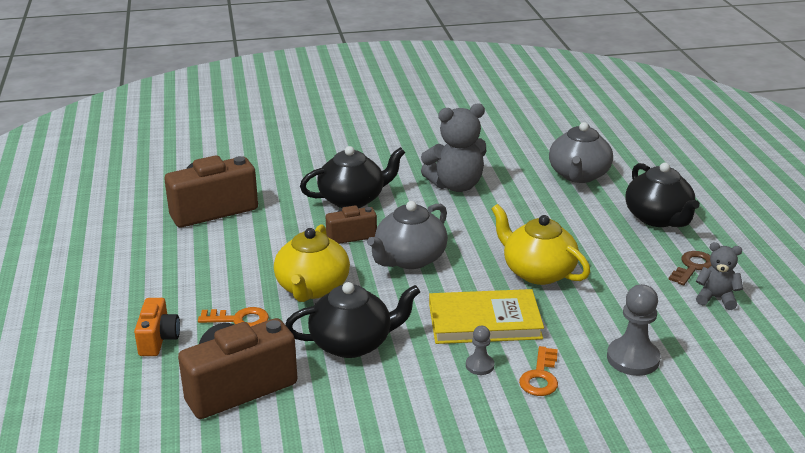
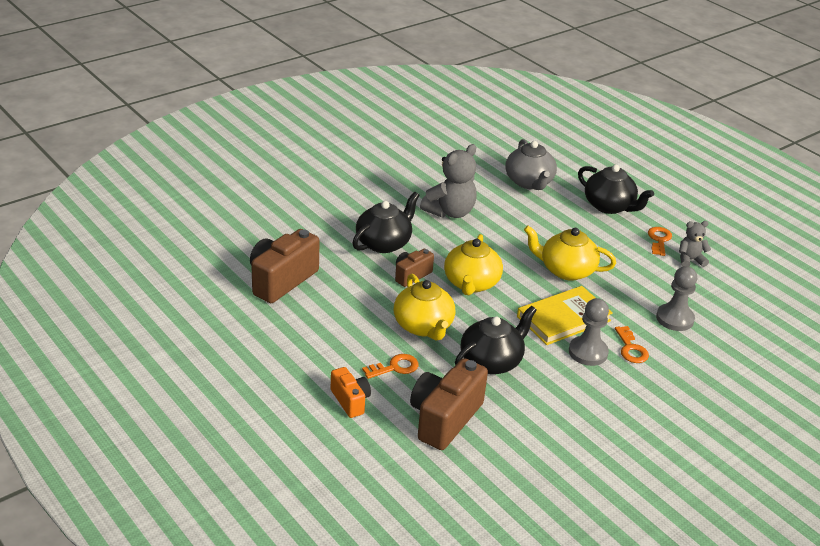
camera: 30 degrees left, 5 degrees up
grey teapot [367,201,448,269] -> yellow teapot [444,234,503,295]
grey pawn [466,326,494,375] -> grey pawn [569,298,609,366], size x1.83
brown key [668,251,712,285] -> orange key [648,227,672,256]

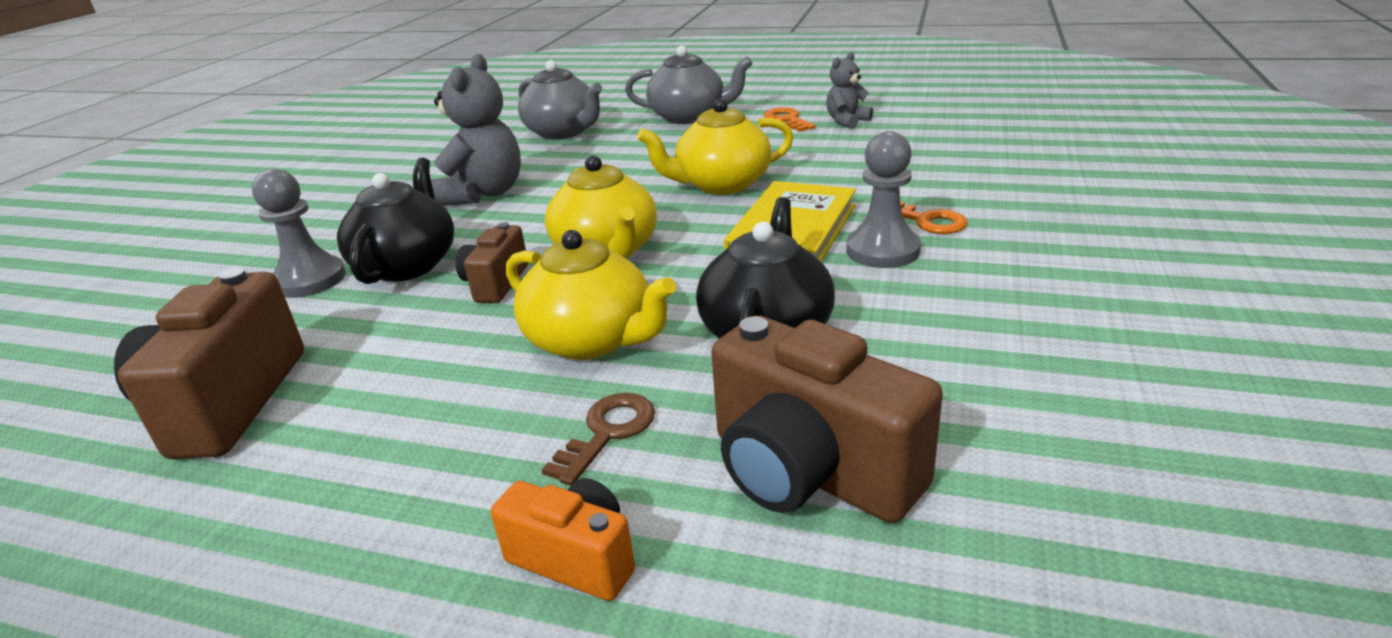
camera: 30 degrees left, 5 degrees down
orange key [362,354,419,379] -> brown key [542,393,655,486]
brown camera [410,358,488,450] -> brown camera turned 45 degrees counterclockwise [711,315,943,523]
black teapot [578,164,654,214] -> grey teapot [625,46,753,124]
grey pawn [656,266,697,331] -> grey pawn moved to [252,169,346,298]

